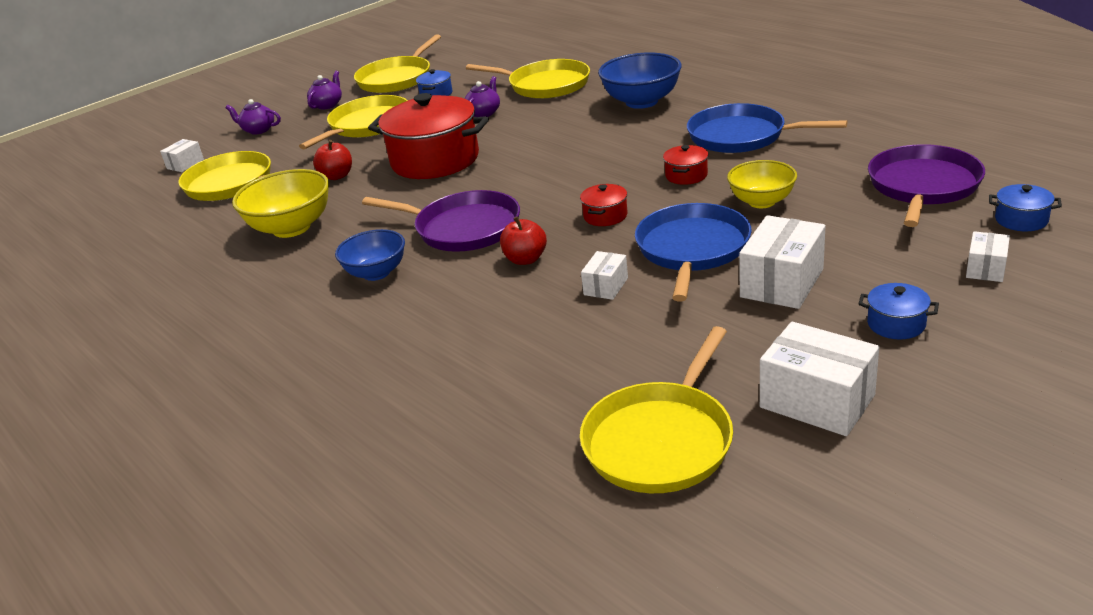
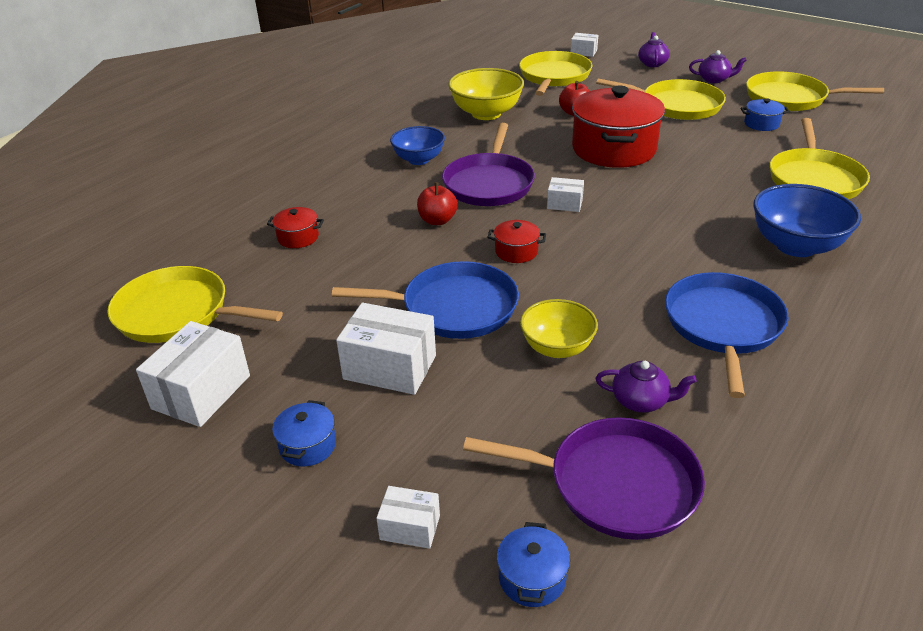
camera: 75 degrees right, 5 degrees up
purple teapot [464,76,500,117] -> purple teapot moved to [595,361,697,413]
white box [581,251,628,300] -> white box moved to [547,177,584,212]
red pot [663,145,708,185] -> red pot moved to [267,207,324,248]

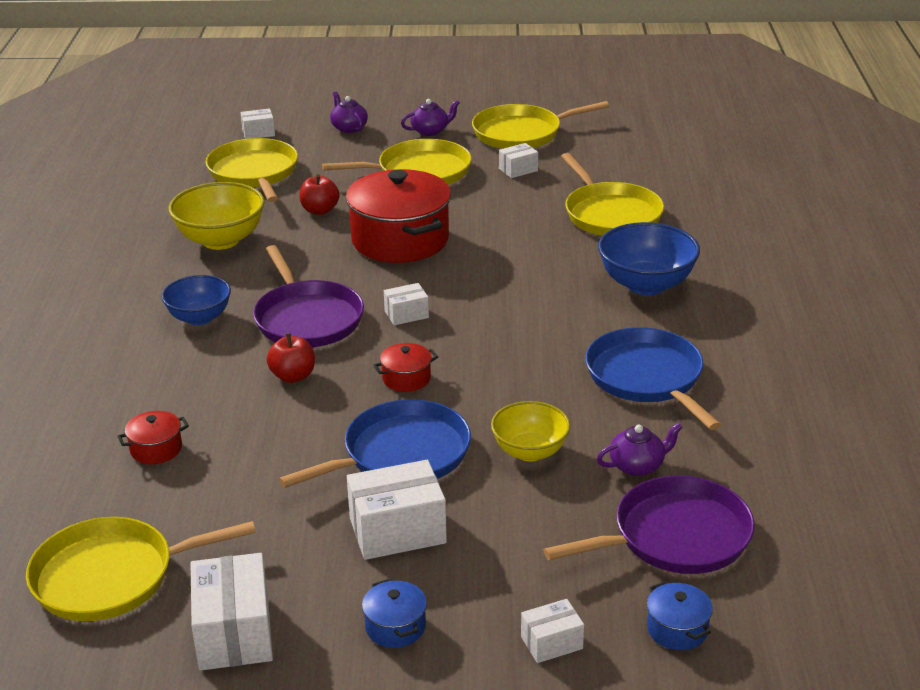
camera: 35 degrees left, 5 degrees down
blue pot [741,98,790,131] -> white box [499,143,538,178]

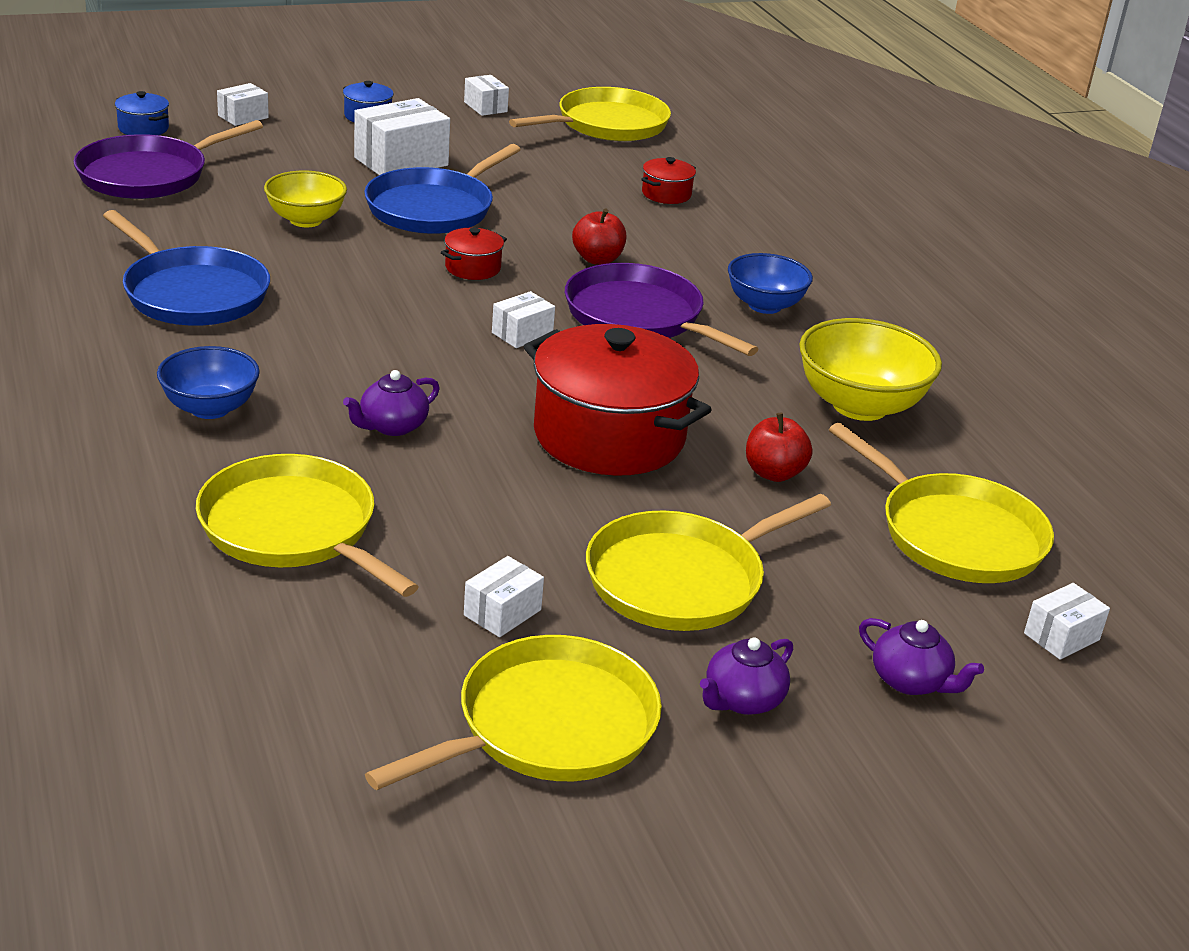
camera: 155 degrees right, 0 degrees up
white box [191,553,273,671] -> white box [464,75,509,116], size x0.55
purple teapot [597,422,683,476] -> purple teapot moved to [343,370,440,436]
blue bowl [598,222,700,295] -> blue bowl [157,346,260,419], size x0.66

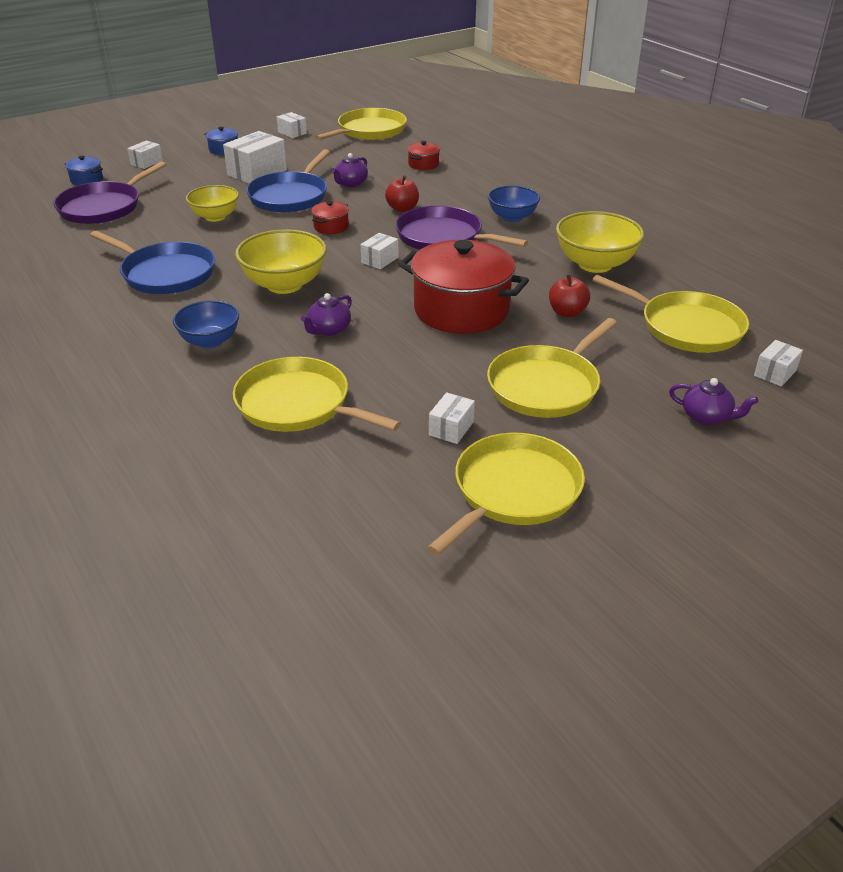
camera: 10 degrees left, 5 degrees up
purple teapot [700,638,793,715] -> purple teapot moved to [332,153,368,187]
none -> yellow bowl [235,229,327,294]

